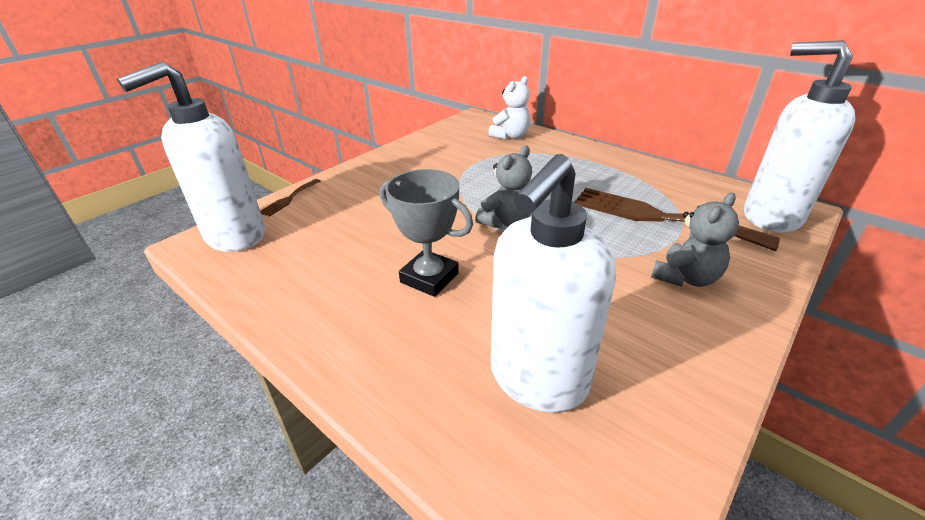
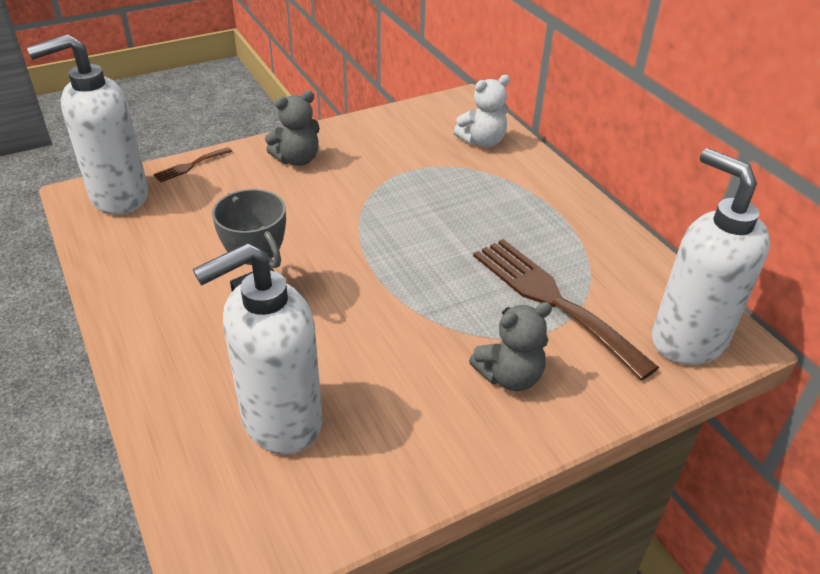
camera: 20 degrees right, 5 degrees up
grey teddy bear [475,146,532,229] -> grey teddy bear moved to [265,91,320,166]

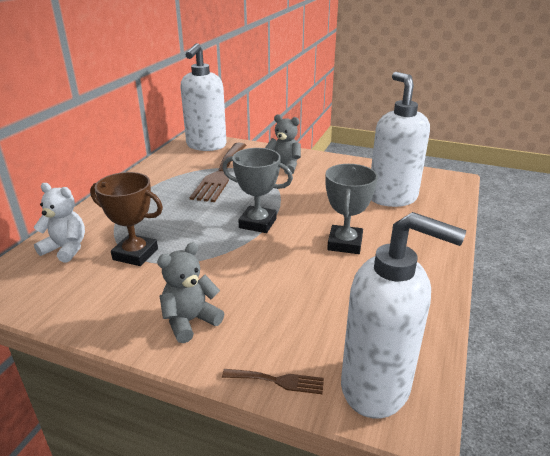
camera: 130 degrees left, 10 degrees down
white soap dispenser [193,243,322,455] -> white soap dispenser turned 120 degrees counterclockwise [371,72,430,207]
grey teddy bear [265,91,320,166] -> grey teddy bear turned 60 degrees counterclockwise [157,242,224,343]
none -> brown trophy [90,172,163,266]
none -> grey trophy [222,148,293,233]

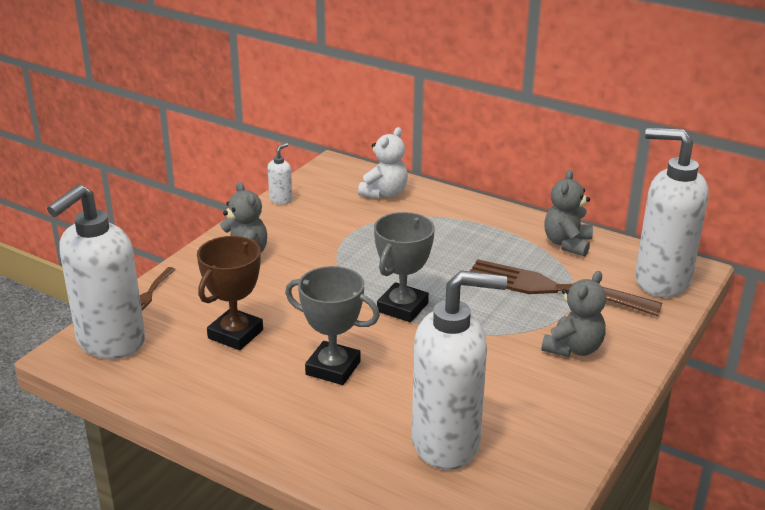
camera: 100 degrees right, 0 degrees up
brown trophy [90,172,163,266] -> brown trophy moved to [197,236,263,350]
none -> white soap dispenser [268,143,292,204]
none -> grey teddy bear [544,170,593,257]

